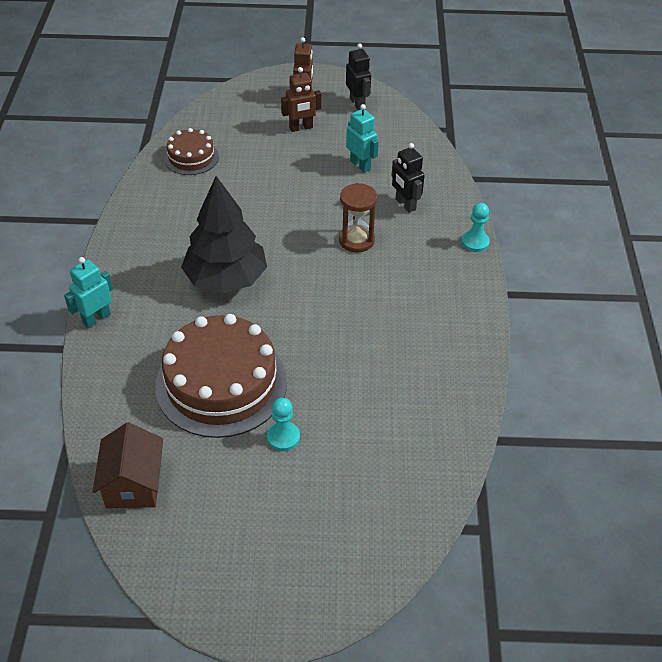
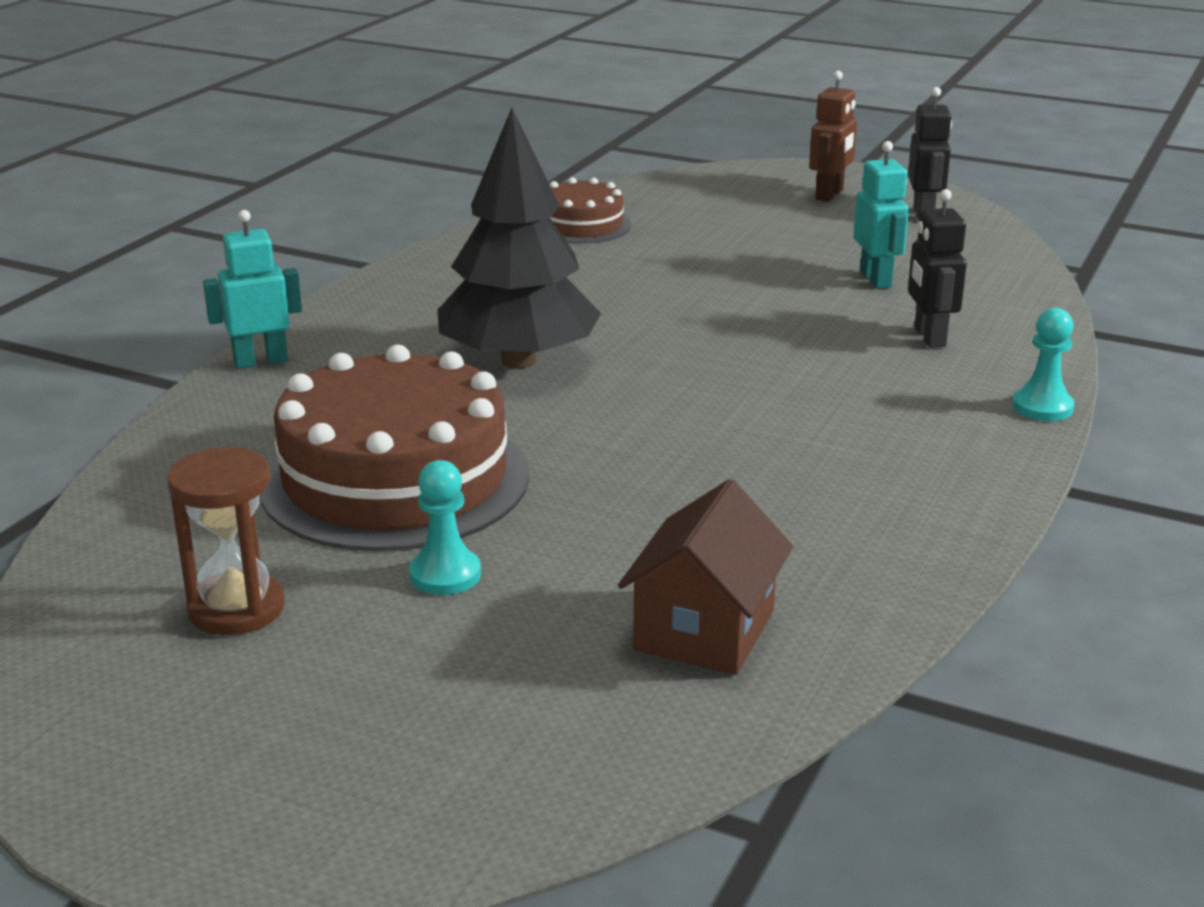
camera: 25 degrees right, 20 degrees down
brown house [93,422,163,508] -> brown house moved to [618,479,793,675]
brown robot [281,67,321,132] -> none
brown hourglass [339,183,377,253] -> brown hourglass moved to [167,447,285,635]

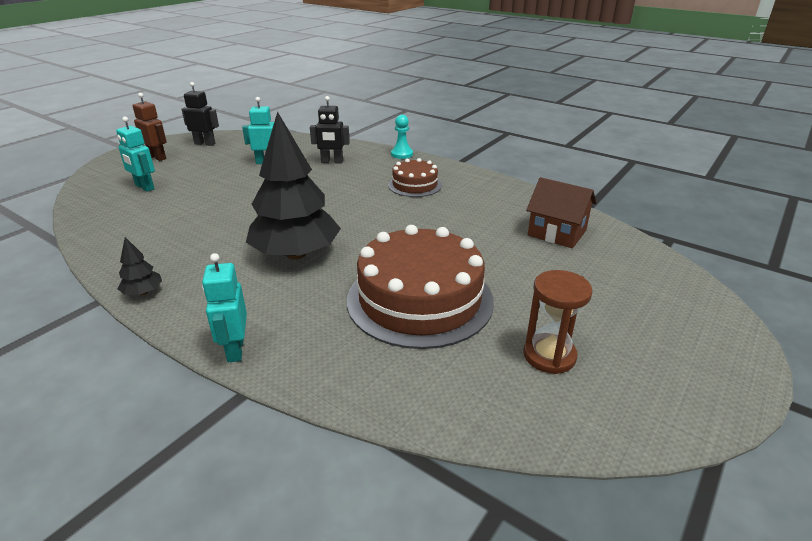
camera: 80 degrees left, 5 degrees up
turquoise pawn [409,460,481,595] -> none
brown cake [549,177,631,244] -> brown cake moved to [388,158,442,197]
none -> turquoise robot [116,117,155,192]
none -> black tree [118,237,162,295]

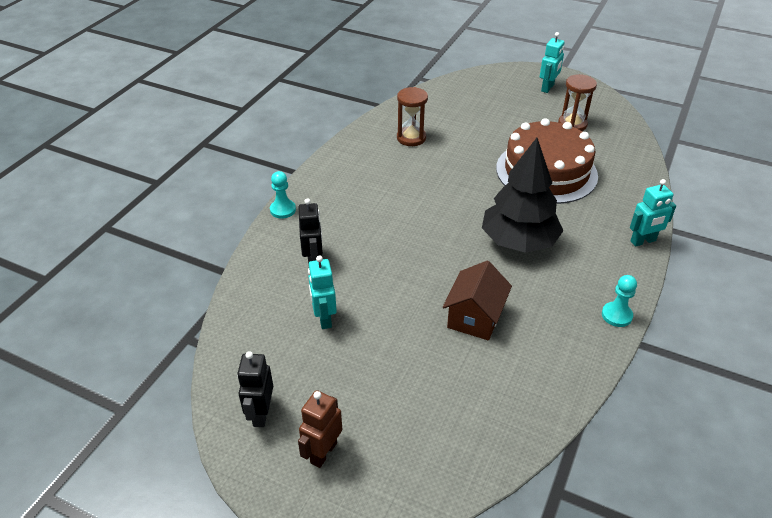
camera: 100 degrees left, 10 degrees up
turquoise robot [116,117,155,192] -> turquoise robot moved to [540,32,565,93]
black tree [118,237,162,295] -> turquoise pawn [602,275,637,327]
brown cake [388,158,442,197] -> none
brown house [526,177,596,248] -> brown house moved to [443,261,512,340]
none -> brown hourglass [397,87,428,146]

